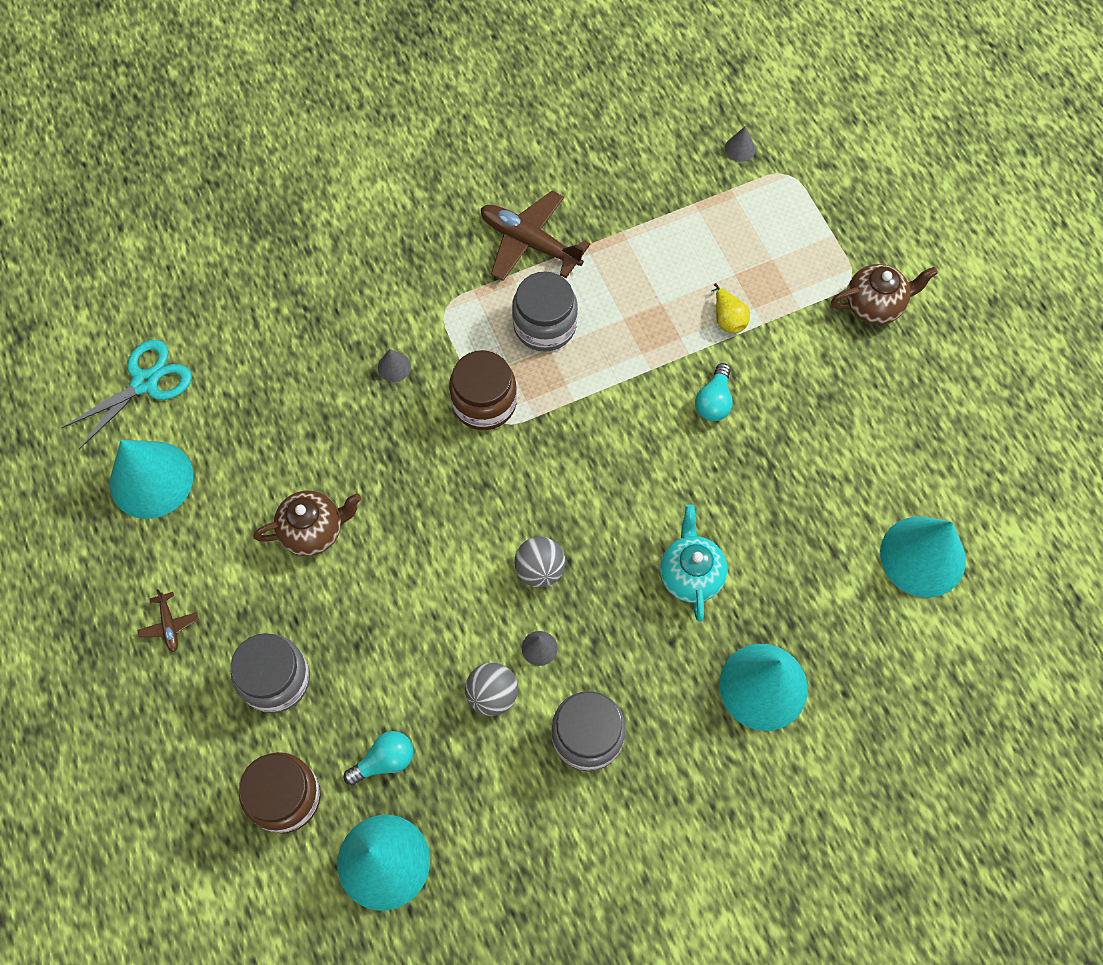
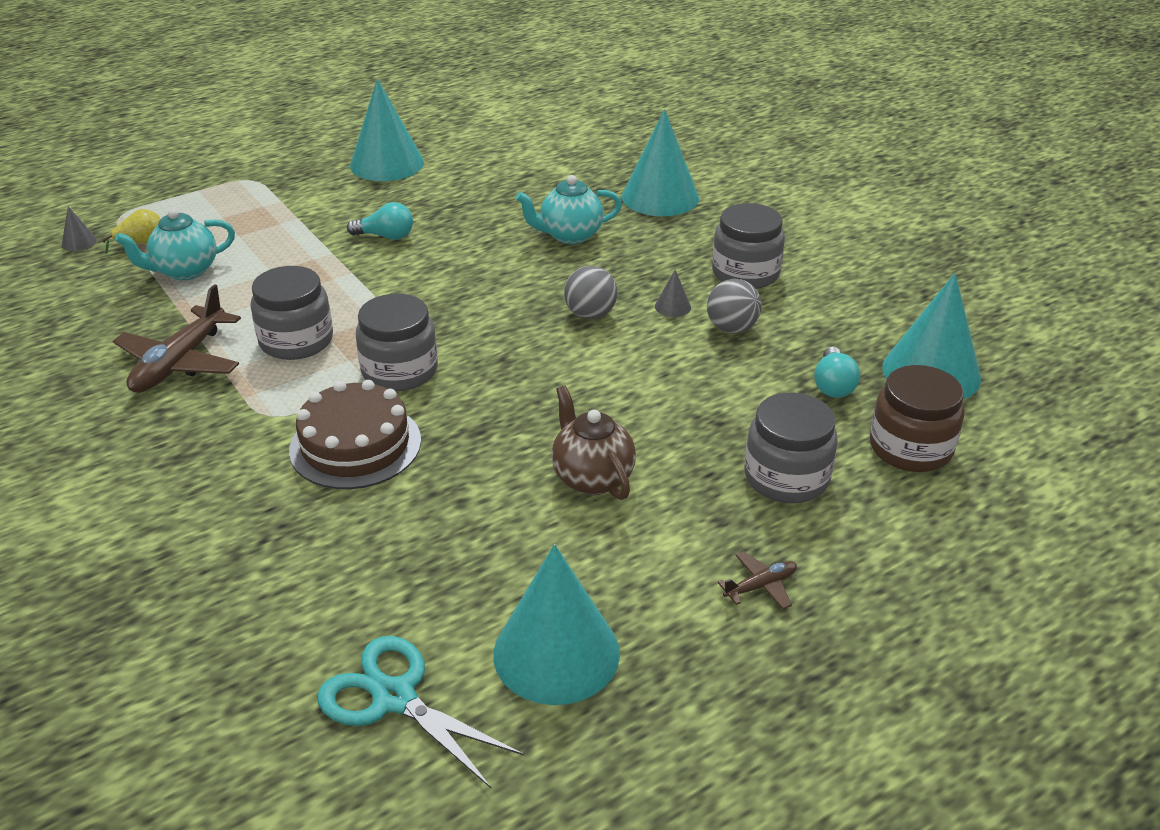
camera: 100 degrees left, 30 degrees down
turquoise light bulb [344,731,413,786] -> turquoise light bulb turned 135 degrees counterclockwise [814,347,860,398]
grey cone [378,349,411,382] -> brown cake [289,380,421,489]
brown jar [449,350,517,430] -> grey jar [356,294,438,391]
yellow pear [712,283,750,333] -> yellow pear moved to [102,209,160,254]
brown teapot [831,264,938,325] -> none
turquoise cone [880,517,966,598] -> turquoise cone moved to [350,79,424,181]
none -> turquoise teapot [115,209,235,280]

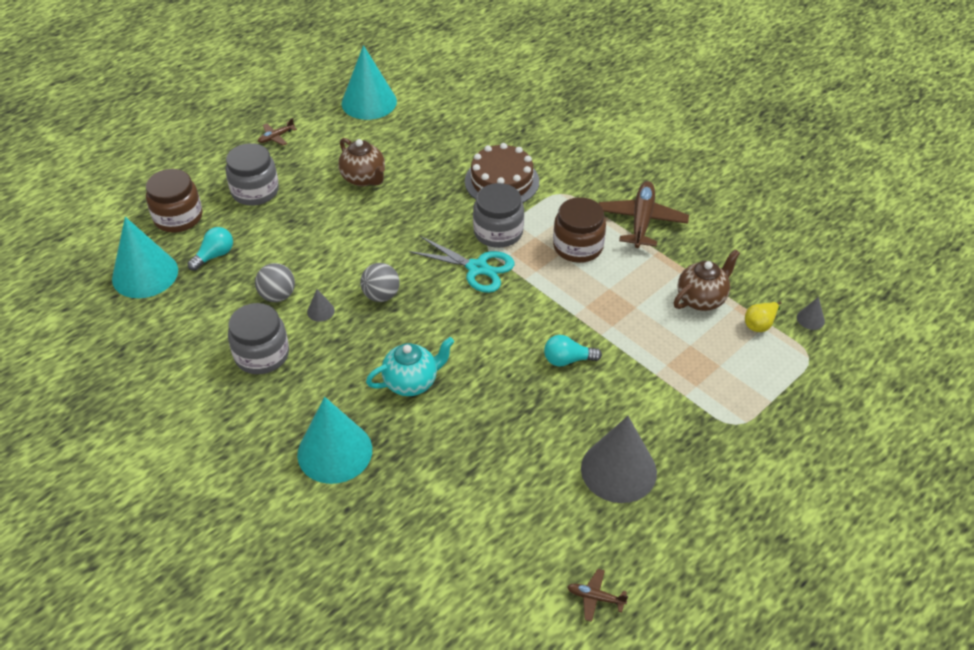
camera: 170 degrees right, 10 degrees up
turquoise teapot [115,209,235,280] -> brown teapot [674,249,740,311]
grey jar [250,266,333,360] -> brown jar [553,197,606,263]
turquoise scissors [317,636,524,788] -> turquoise scissors moved to [409,236,514,293]
turquoise cone [350,79,424,181] -> grey cone [581,416,657,503]
turquoise light bulb [814,347,860,398] -> turquoise light bulb turned 45 degrees clockwise [187,227,233,271]
none -> brown plane [567,569,628,622]

